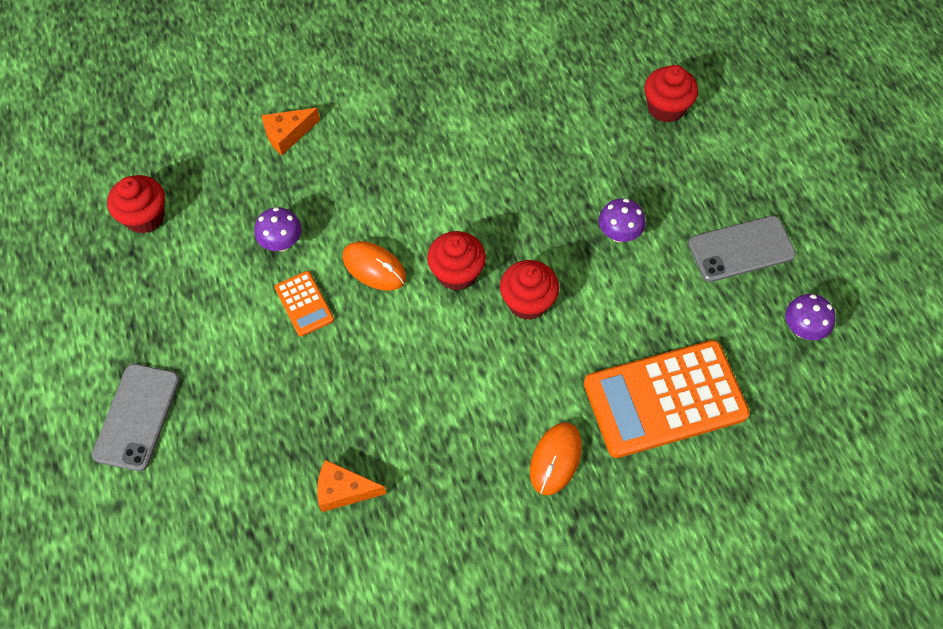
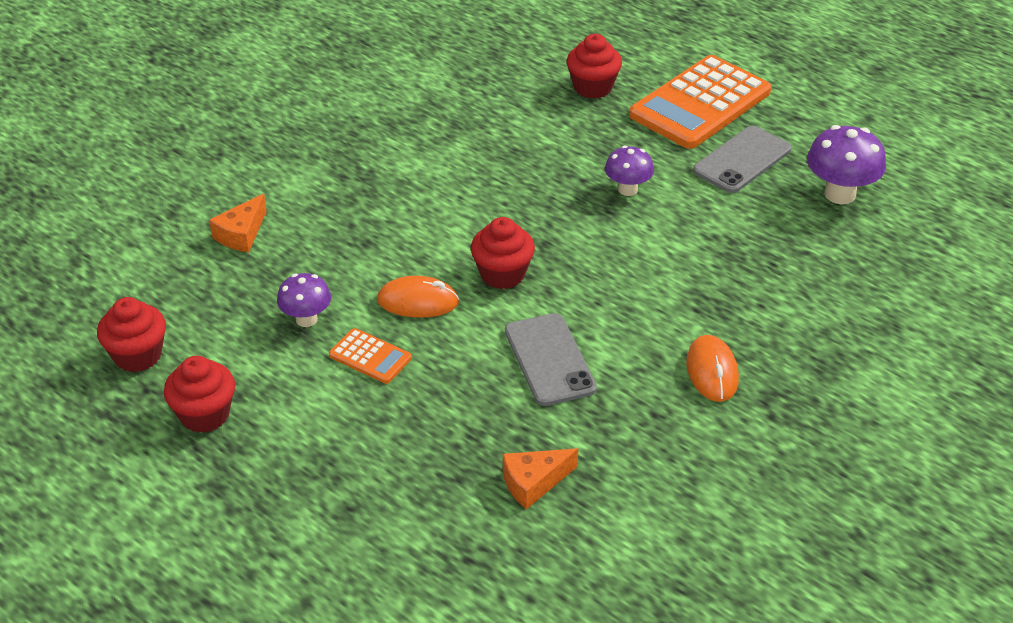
camera: 30 degrees left, 20 degrees down
grey phone [92,364,180,471] -> grey phone moved to [505,313,597,406]
red cupcake [500,260,559,320] -> red cupcake moved to [164,356,235,433]
orange calculator [584,340,750,458] -> orange calculator moved to [629,55,771,149]
purple mushroom [785,294,836,340] -> purple mushroom [807,125,886,205], size x1.57

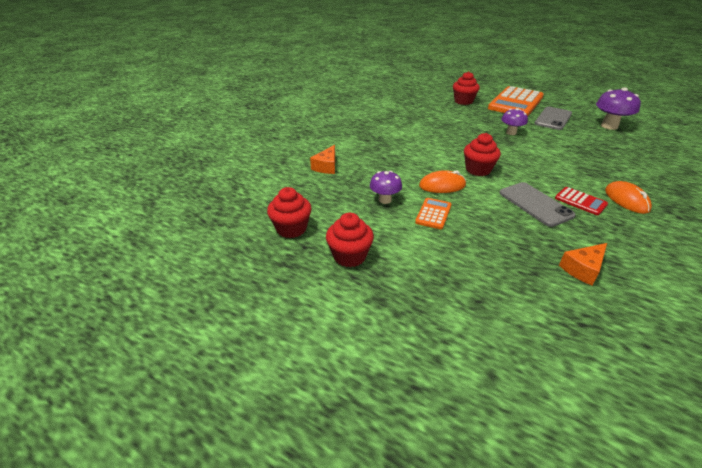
camera: 10 degrees left, 5 degrees down
orange calculator [329,328,412,384] -> orange calculator turned 90 degrees counterclockwise [415,198,451,229]
none -> red calculator [555,187,608,215]

